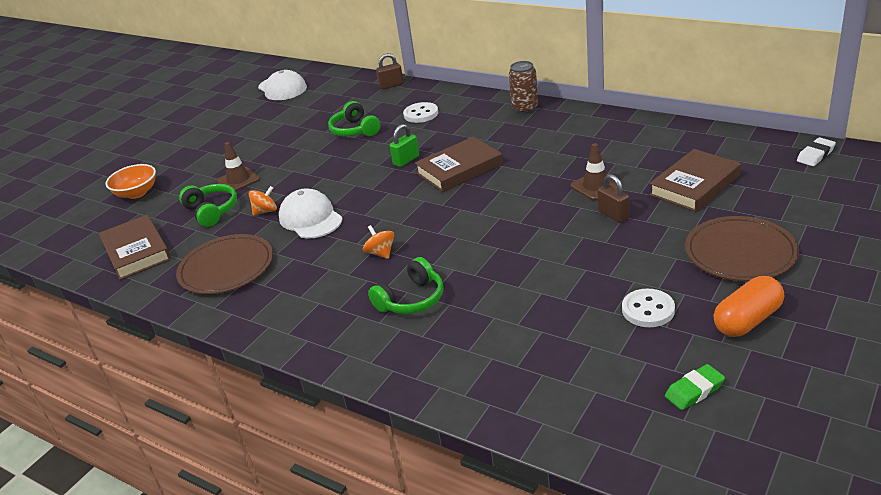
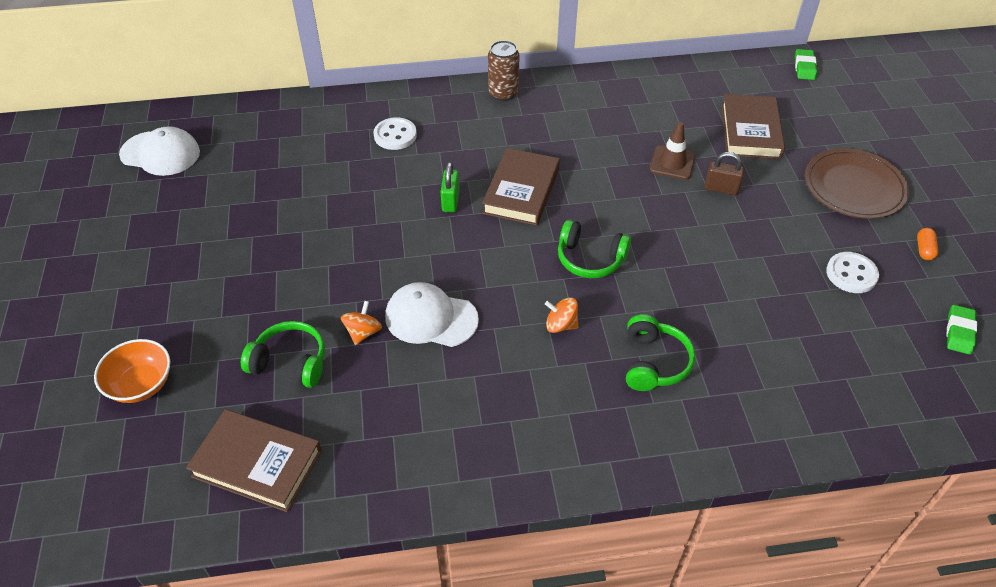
camera: 45 degrees left, 15 degrees up
brown plate [176,234,273,294] -> none
brown traffic cone [217,142,260,191] -> none
green headphones [328,101,380,136] -> green headphones moved to [558,219,631,278]
brown padlock [376,53,404,89] -> none
orange capsule [713,276,784,337] -> orange capsule [917,228,938,260], size x0.50
white eraser [797,137,836,166] -> green eraser [795,49,817,80]

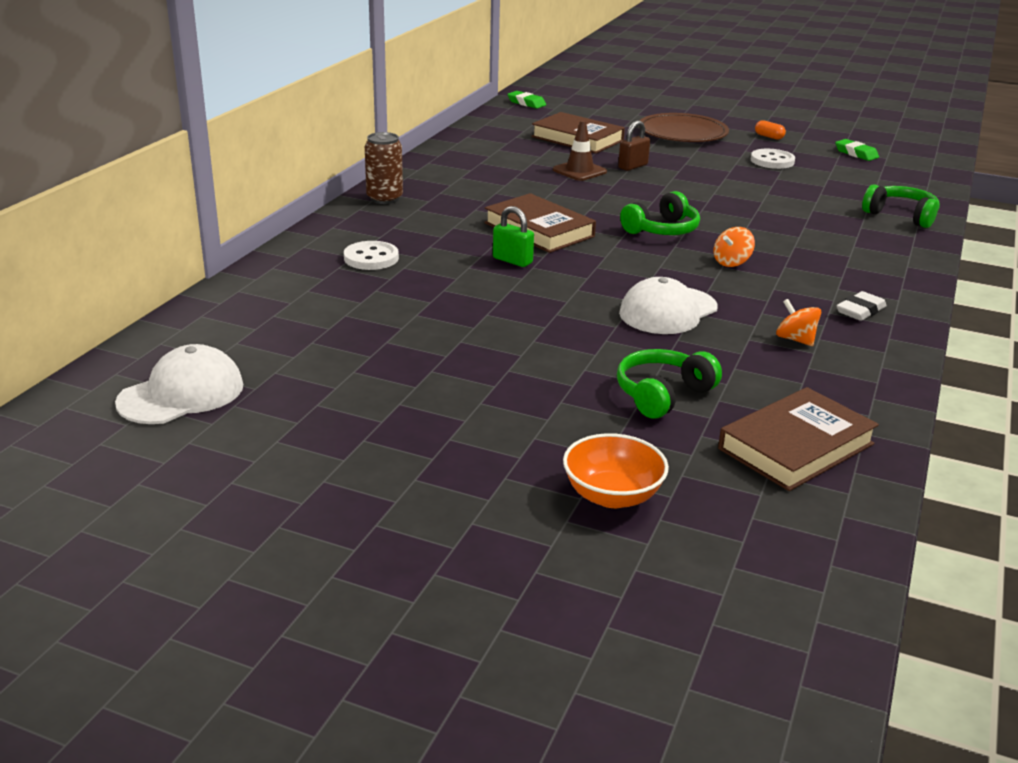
camera: 60 degrees left, 20 degrees down
orange spinning top [341,301,382,345] -> orange spinning top moved to [776,299,821,346]
green headphones [626,314,696,391] -> green headphones moved to [862,184,940,228]
none -> white eraser [836,291,887,321]

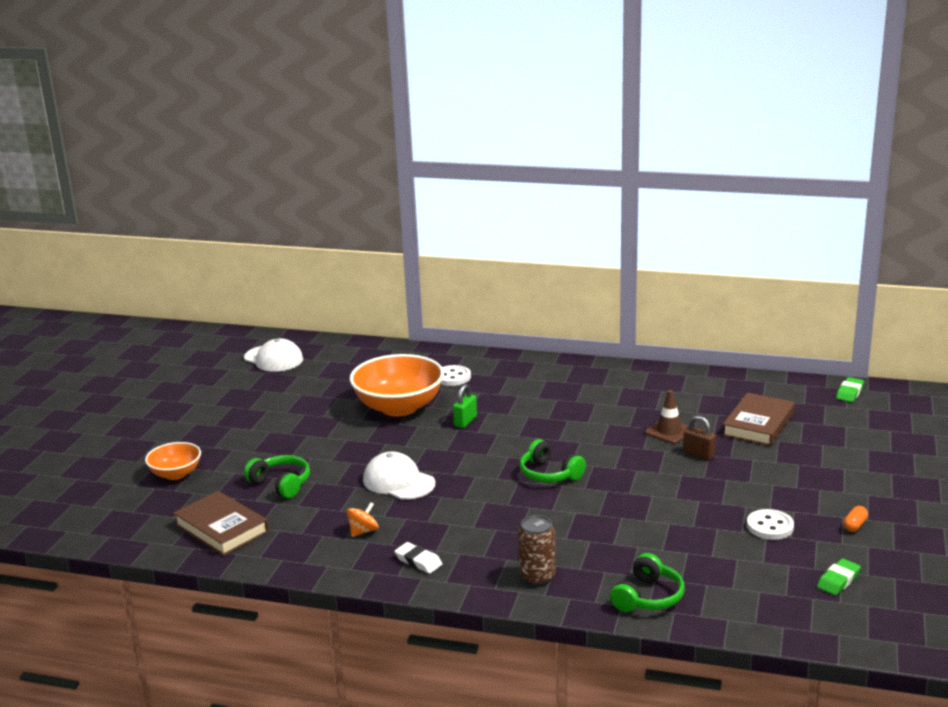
camera: 85 degrees right, 5 degrees down
brown can [365,132,403,204] -> brown can moved to [518,515,556,585]
brown book [484,193,596,253] -> none
brown plate [639,113,729,142] -> none
orange spinning top [714,227,755,267] -> none
none -> orange bowl [350,354,444,416]

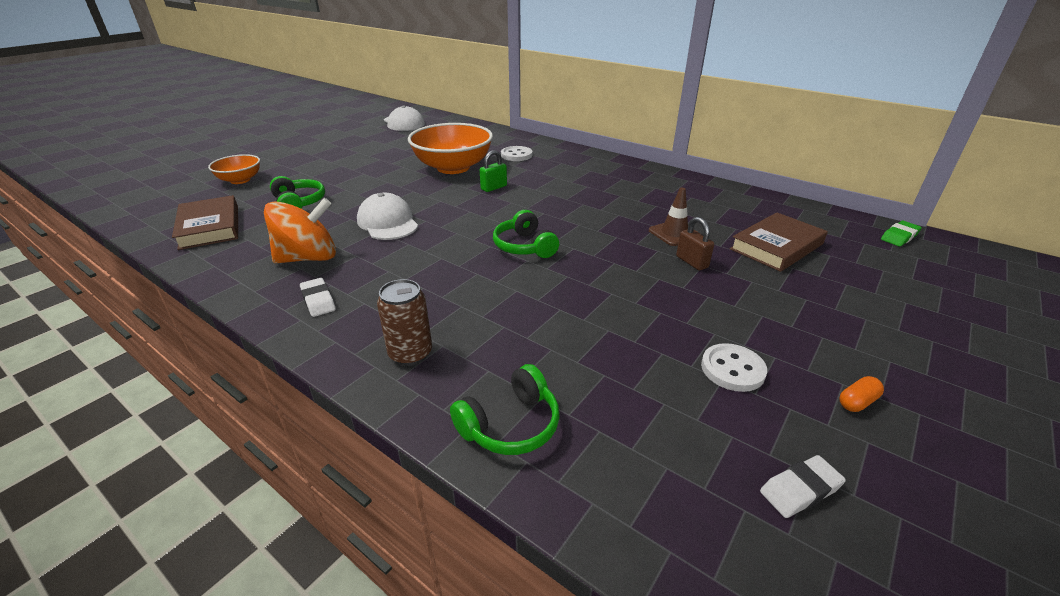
camera: 20 degrees right, 10 degrees up
orange spinning top [347,502,378,537] -> orange spinning top [264,198,336,263], size x2.09
green eraser [817,559,861,595] -> white eraser [760,455,846,518]

